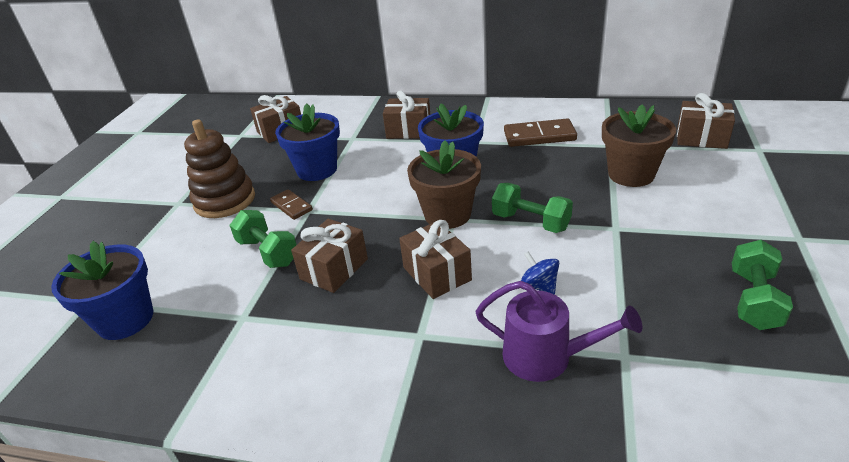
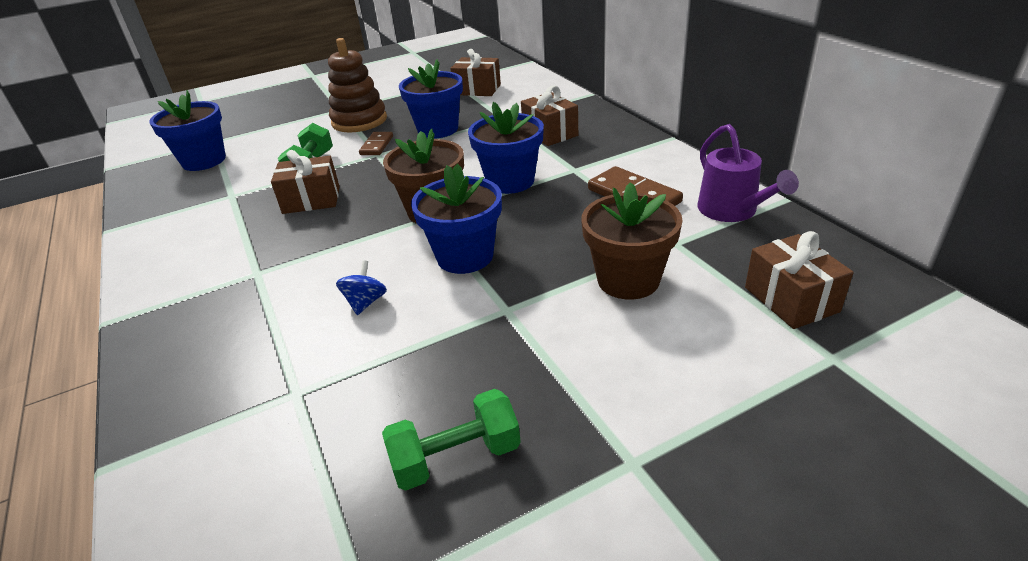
camera: 50 degrees right, 0 degrees up
brown gift [399,220,472,299] -> none
purple watering can [475,281,642,382] -> purple watering can moved to [698,124,799,222]
green dumbbell [492,183,573,233] -> blue flower pot [411,164,502,274]

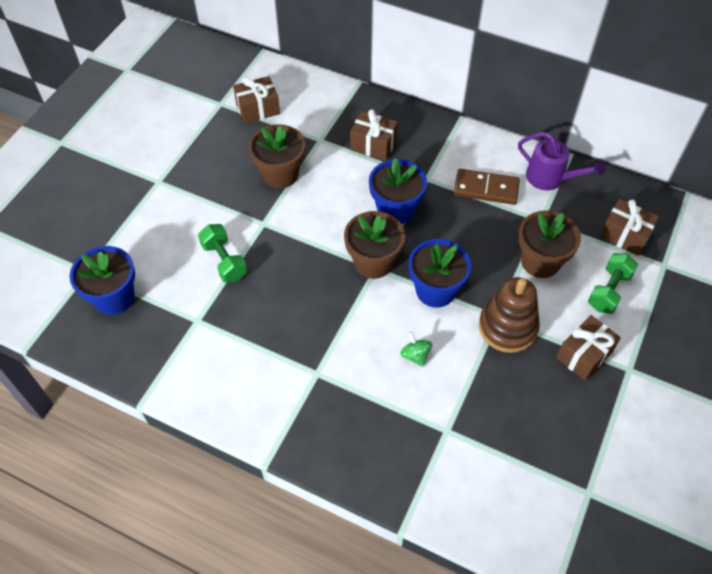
camera: 40 degrees left, 20 degrees up
brown gift [271,150,340,214] -> brown gift moved to [556,315,621,381]
brown stacking toy [328,38,387,132] -> brown stacking toy moved to [479,277,540,353]
blue spinning top [336,260,387,315] -> green spinning top [400,332,432,367]
brown domino [359,132,393,155] -> none
green dumbbell [382,389,521,491] -> green dumbbell moved to [588,253,638,314]
blue flower pot [399,59,463,139] -> brown flower pot [249,124,305,189]

